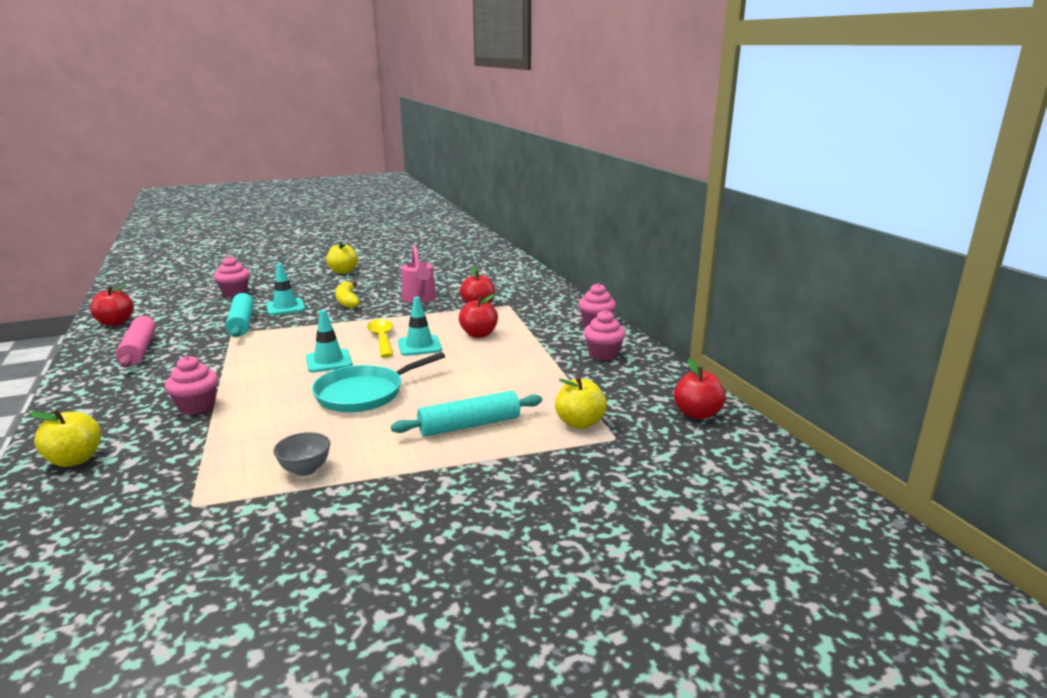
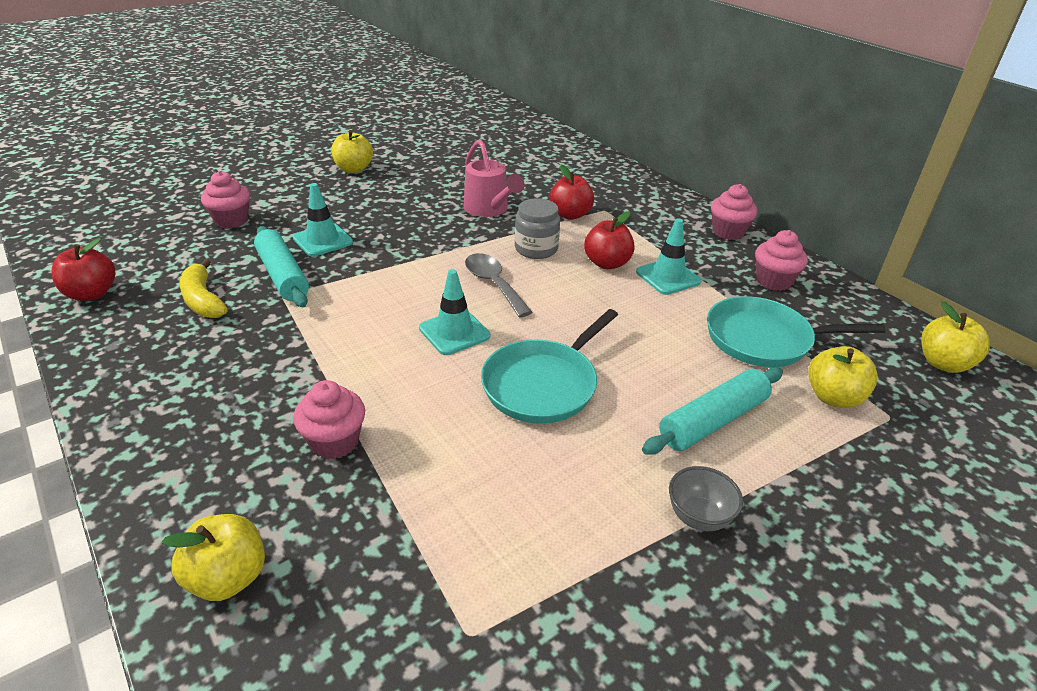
camera: 15 degrees left, 15 degrees up
pink rolling pin [116,316,156,367] -> none
grey bowl [273,432,330,476] -> grey bowl moved to [669,466,743,531]
yellow banana [335,281,360,308] -> yellow banana moved to [180,259,228,318]
yellow spoon [367,319,393,358] -> grey spoon [465,253,533,318]
turquoise traffic cone [398,297,442,356] -> turquoise traffic cone moved to [636,218,701,295]
red apple [674,359,726,419] -> yellow apple [921,301,990,373]
none -> grey jar [515,198,560,259]
none -> turquoise pan [707,296,886,367]

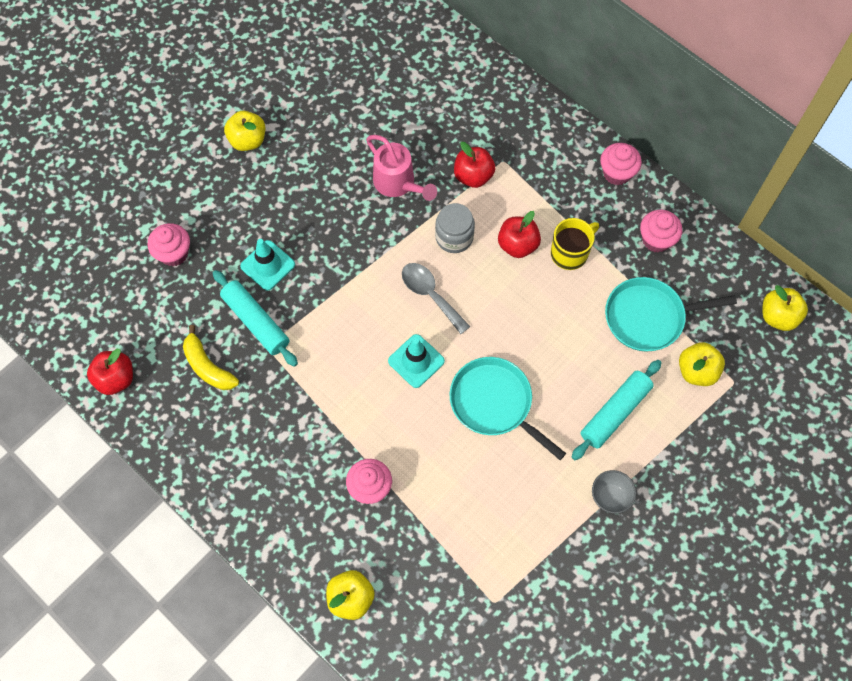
camera: 10 degrees left, 30 degrees up
turquoise pan [481,309,618,424] -> turquoise pan turned 105 degrees clockwise [450,357,566,460]
turquoise traffic cone [636,218,701,295] -> yellow mug [551,218,599,270]

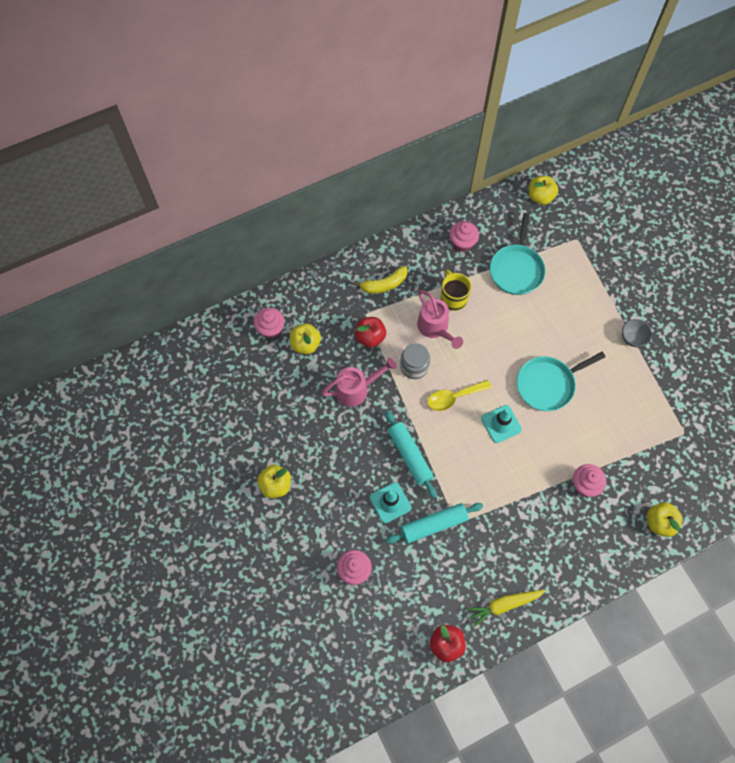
camera: 70 degrees left, 0 degrees up
yellow banana [183,325,239,390] -> yellow banana moved to [354,266,408,294]
grey spoon [402,263,470,334] -> yellow spoon [427,380,492,411]
red apple [498,211,541,258] -> pink watering can [417,290,463,349]
turquoise rolling pin [572,360,662,460] -> turquoise rolling pin moved to [385,410,437,498]
pink cupcake [600,143,642,185] -> pink cupcake moved to [254,308,285,339]
yellow apple [679,342,725,386] -> yellow apple moved to [290,323,321,354]
none -> yellow carrot [466,590,546,627]

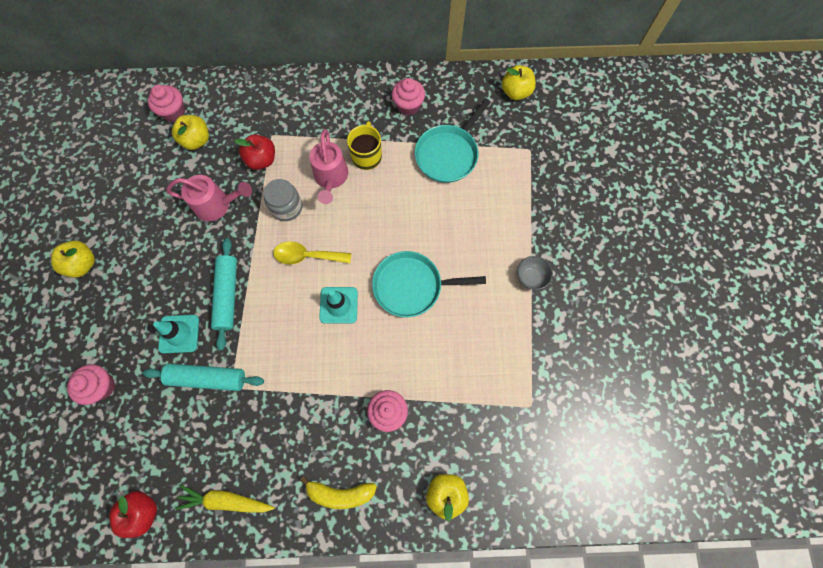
camera: 25 degrees right, 5 degrees up
yellow banana [354,266,408,294] -> yellow banana moved to [300,476,377,509]

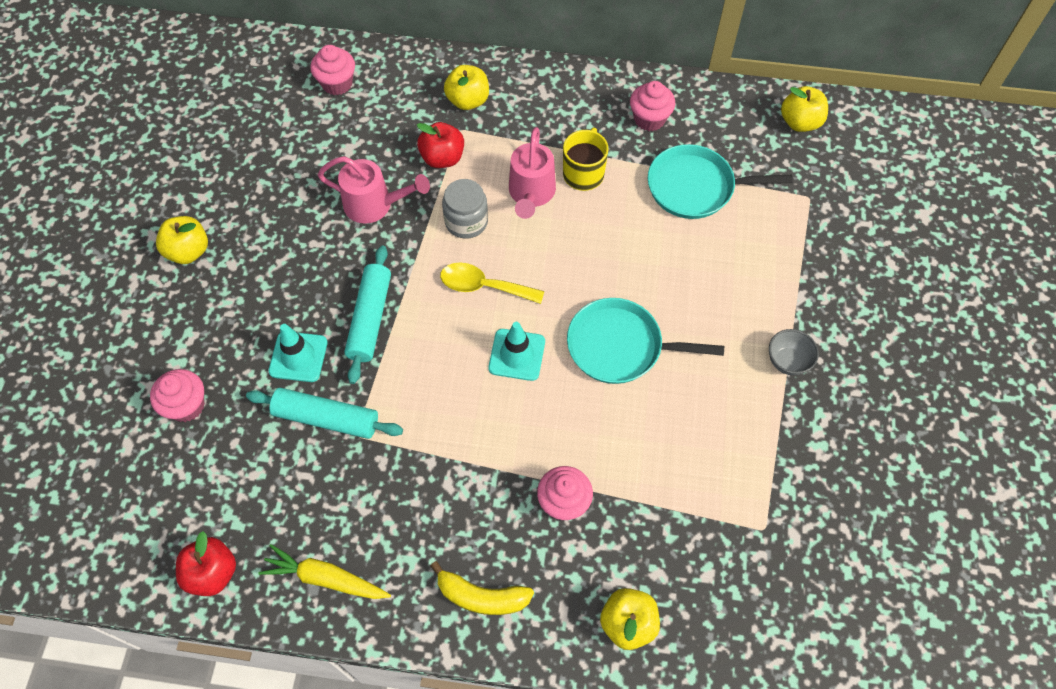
camera: 10 degrees right, 10 degrees down
yellow apple [172,115,209,150] -> yellow apple moved to [444,65,489,110]
turquoise pan [415,98,491,183] -> turquoise pan turned 45 degrees clockwise [648,144,793,219]

